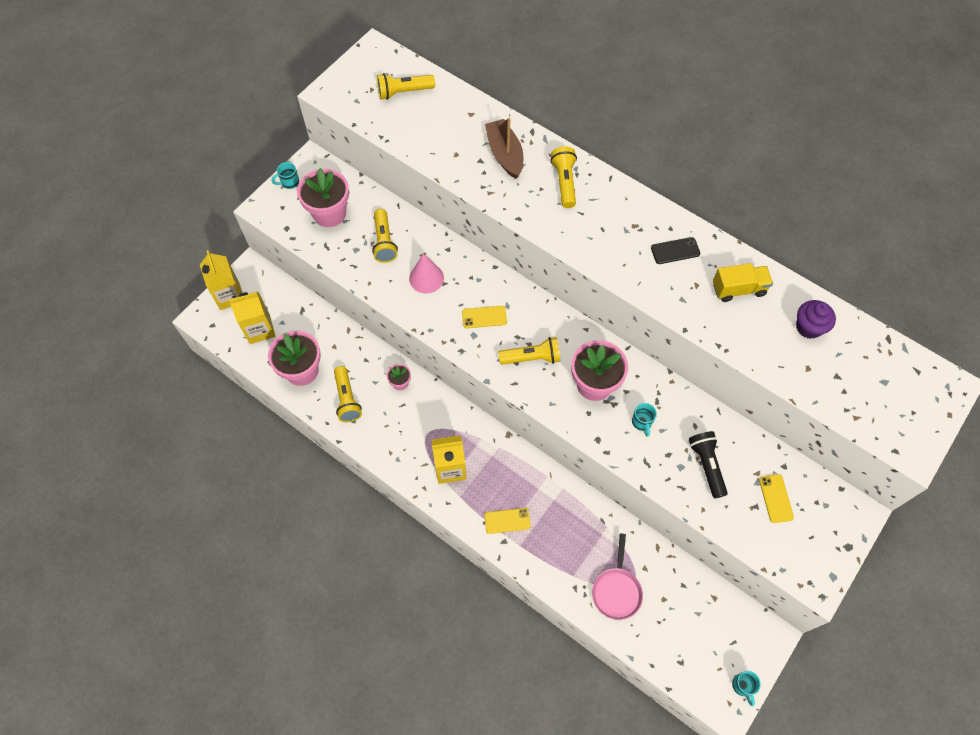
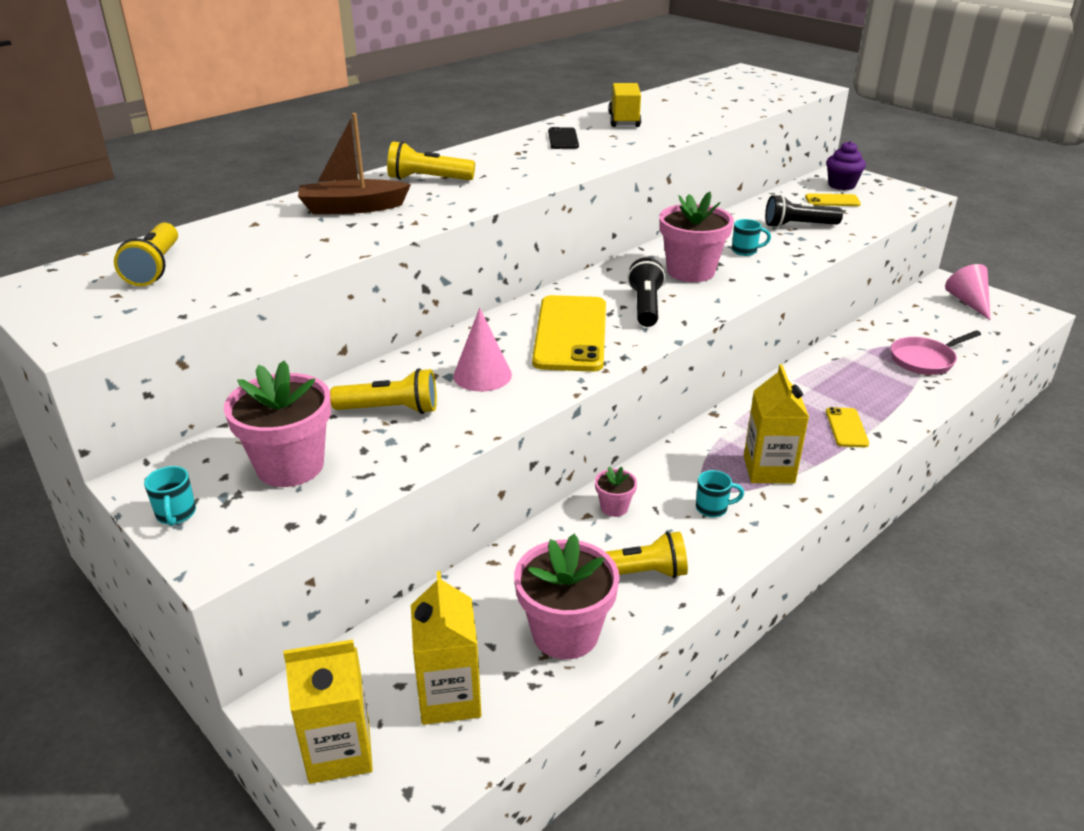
camera: 80 degrees left, 30 degrees down
yellow phone [462,306,507,328] -> yellow phone [532,295,606,372], size x2.07
yellow flashlight [498,337,560,365] -> black flashlight [628,257,665,327]
pink pan [592,533,643,620] -> pink pan turned 135 degrees clockwise [891,330,981,375]
turquoise mug [732,671,761,706] -> turquoise mug moved to [696,470,744,518]
purple cupcake [796,300,836,339] -> purple cupcake moved to [826,141,866,190]
none -> pink cone [945,264,991,320]

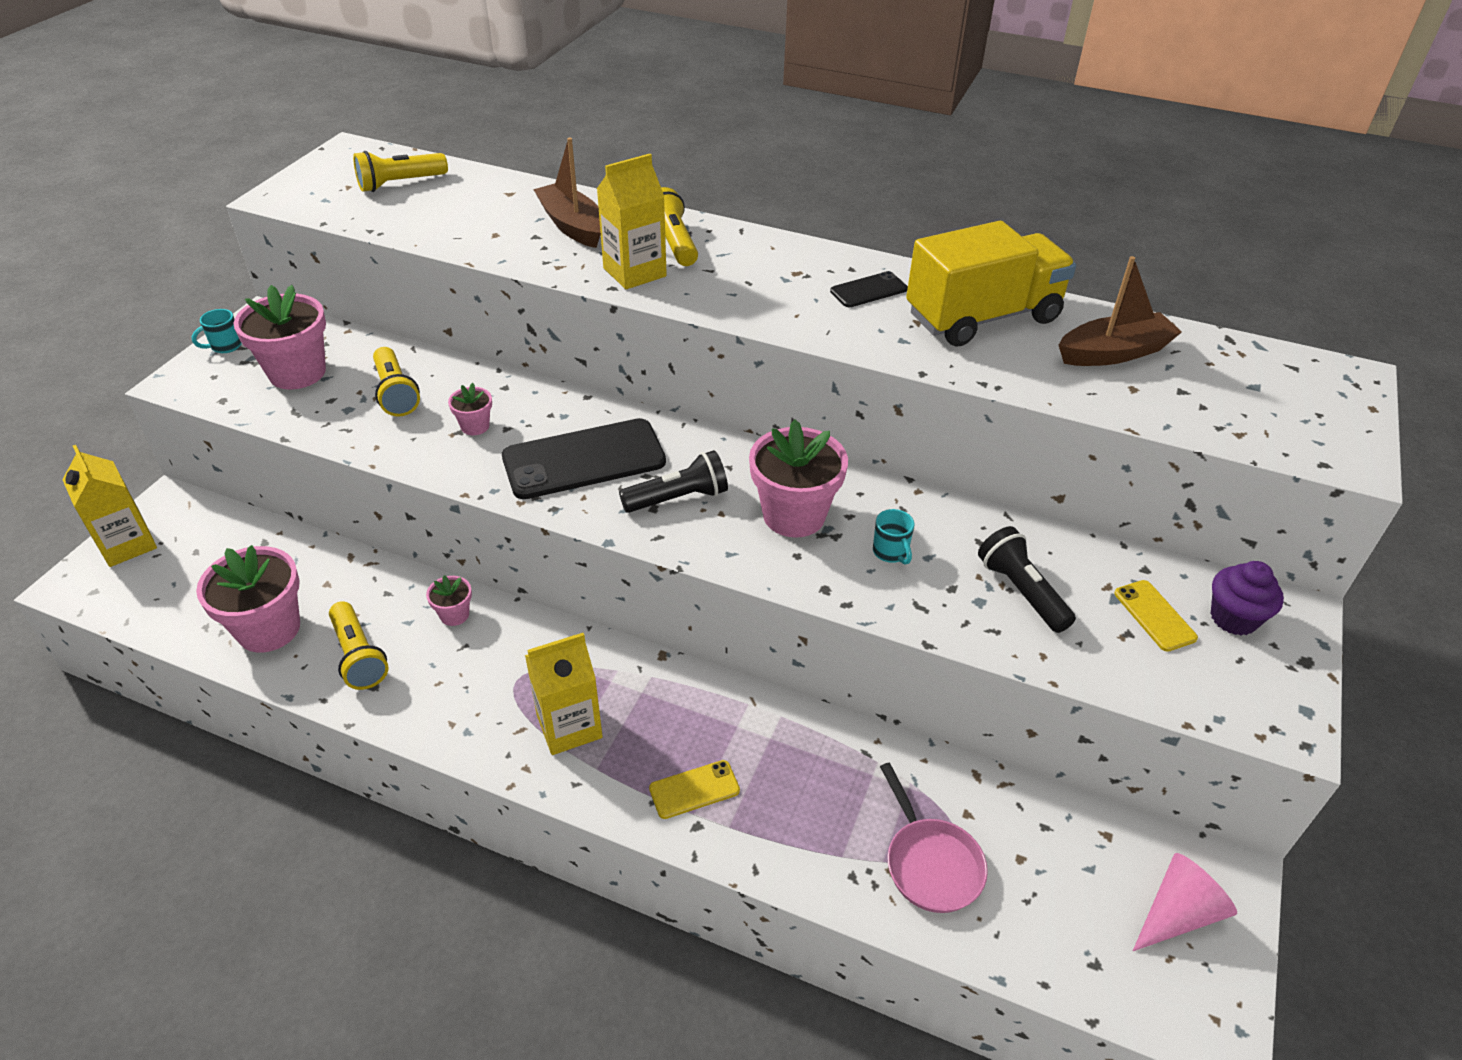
camera: 65 degrees right, 10 degrees up
yellow carton [411,571,481,725] -> yellow carton moved to [597,154,667,289]
pink cone [453,308,512,392] -> pink flower pot [448,383,492,435]
yellow phone [532,295,606,372] -> black phone [502,418,666,499]
yellow truck [608,83,641,127] -> yellow truck [906,221,1076,346], size x1.79
turquoise mug [696,470,744,518] -> none
pink pan [891,330,981,375] -> pink pan turned 150 degrees counterclockwise [880,763,988,913]
none -> brown boat [1059,256,1182,366]

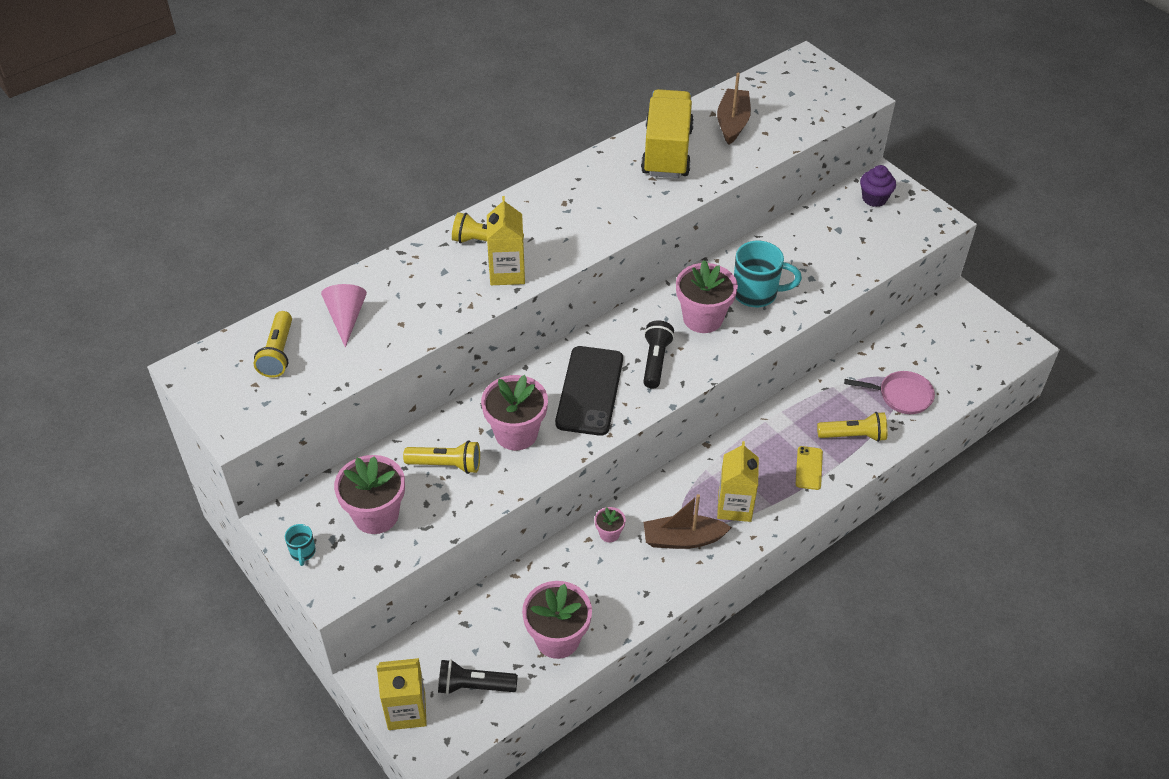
camera: 60 degrees left, 5 degrees up
yellow flashlight [329,601,389,690] -> yellow flashlight moved to [817,412,887,442]
pink flower pot [448,383,492,435] -> pink flower pot [481,375,548,450], size x2.06
brown boat [533,138,601,248] -> brown boat moved to [644,494,732,549]
black phone [830,271,908,307] -> none
turquoise mug [873,509,915,565] -> turquoise mug [734,241,802,307], size x2.05
black flashlight [978,526,1076,633] -> black flashlight moved to [438,659,518,695]
yellow phone [1114,580,1198,652] -> none
pink cone [1133,853,1237,951] -> pink cone moved to [321,284,367,348]

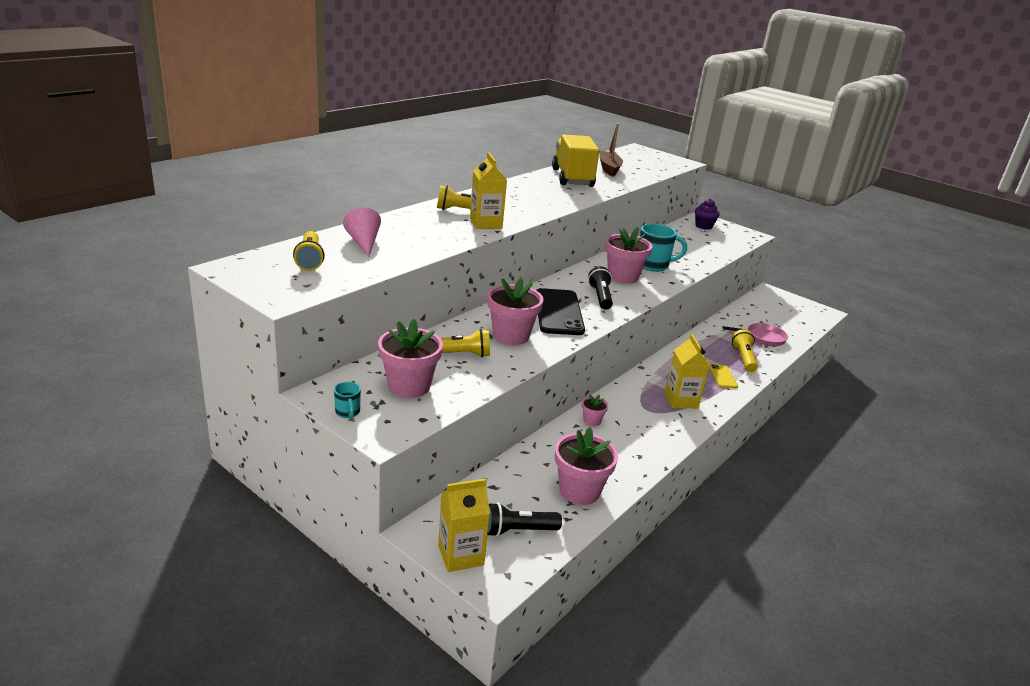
camera: 15 degrees left, 20 degrees down
brown boat [644,494,732,549] -> none
yellow flashlight [817,412,887,442] -> yellow flashlight turned 75 degrees counterclockwise [732,329,758,372]

